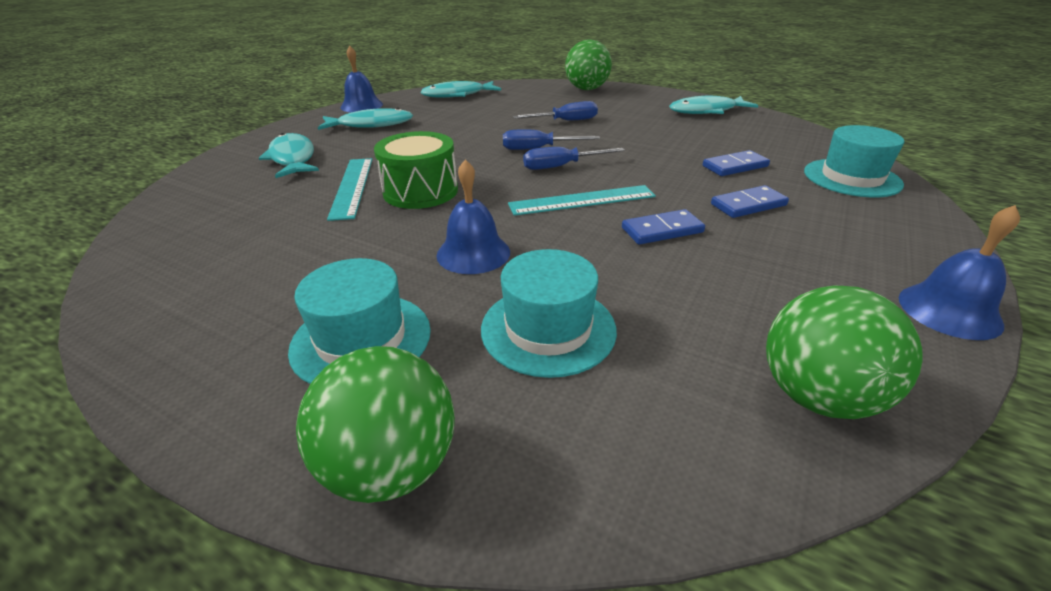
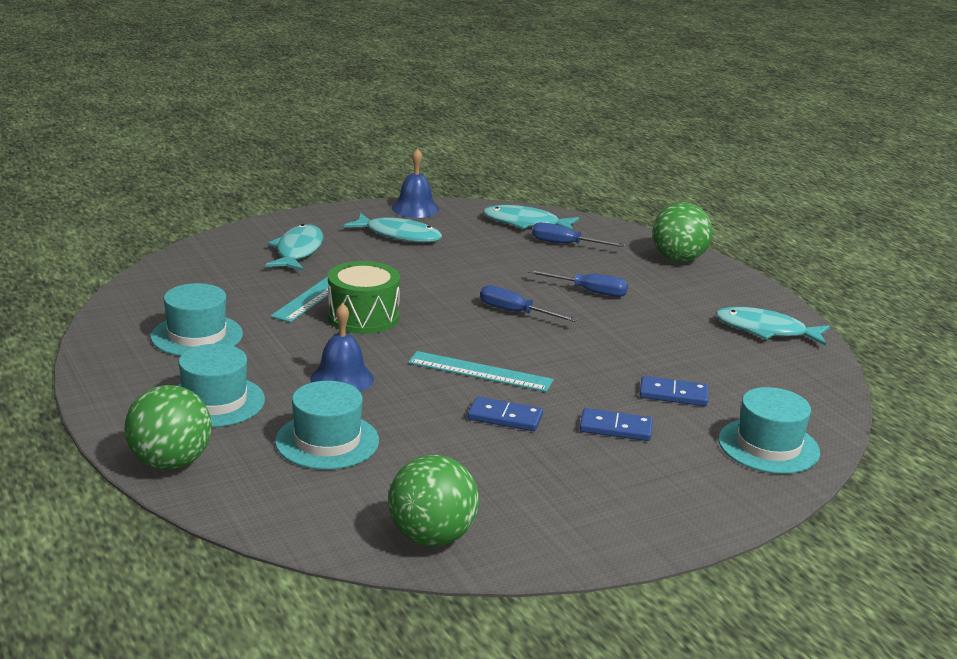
camera: 30 degrees right, 10 degrees down
blue screwdriver [523,147,625,170] -> blue screwdriver moved to [532,222,625,247]
blue bell [899,205,1020,340] -> none
none -> turquoise hat [151,283,243,356]

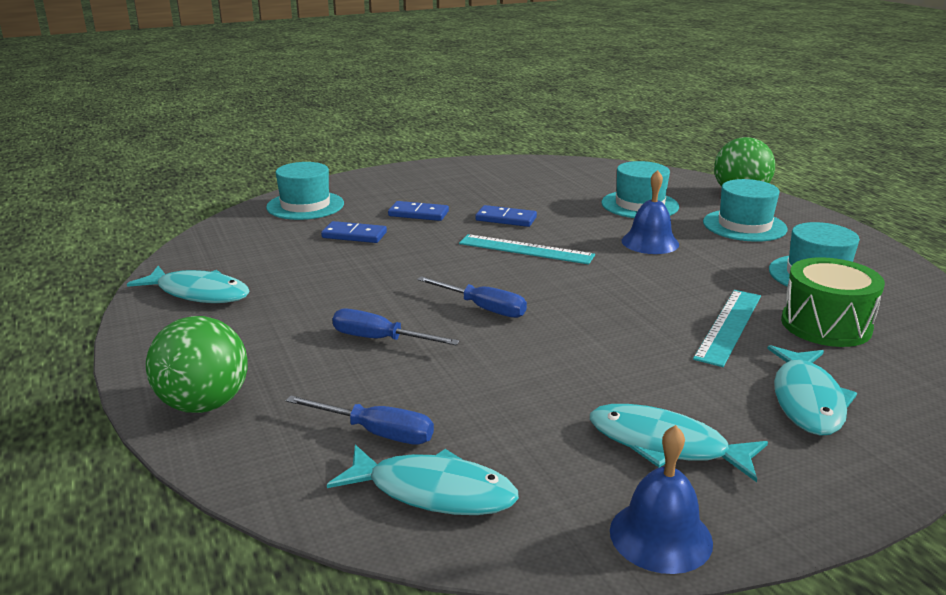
camera: 175 degrees left, 0 degrees up
green drum [328,261,400,334] -> green drum moved to [781,257,885,347]
green ball [388,455,479,546] -> none

